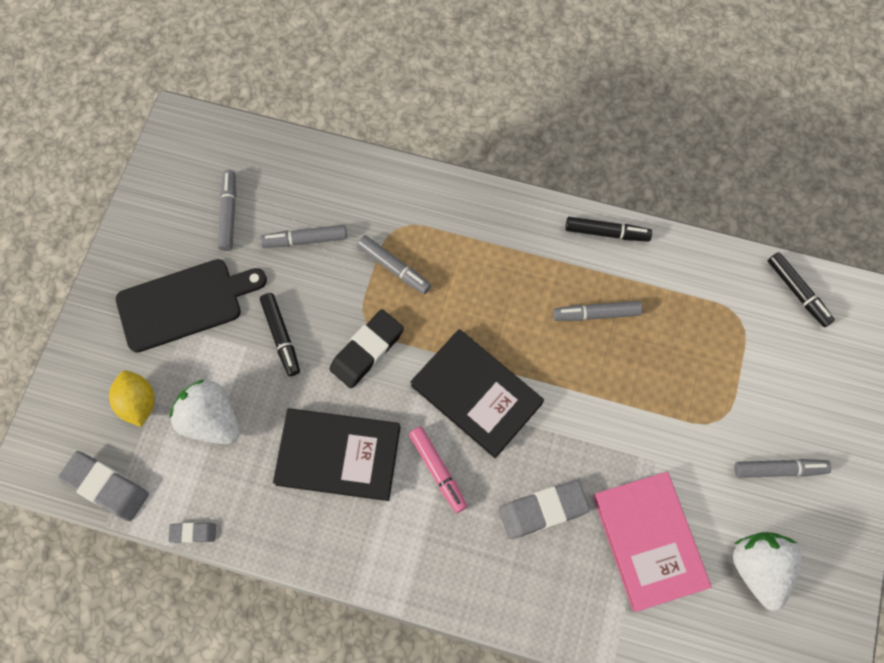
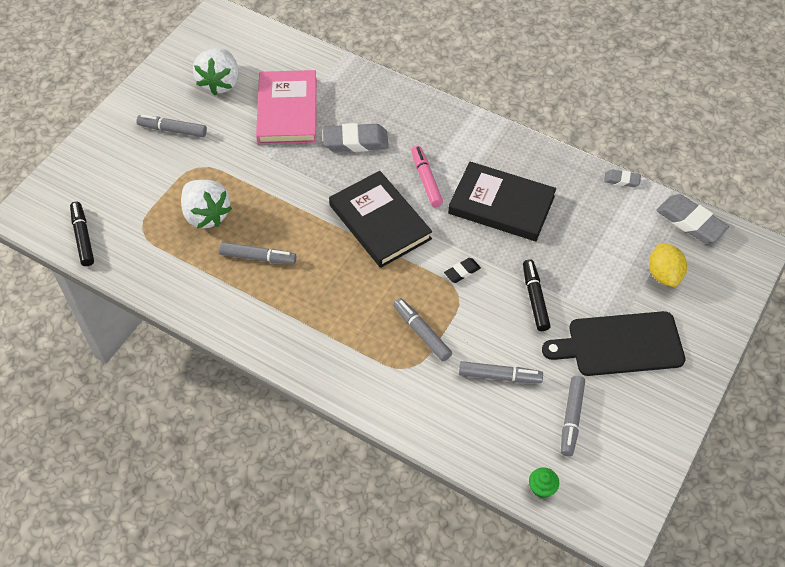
camera: 165 degrees left, 15 degrees down
white strawberry [169,379,240,444] -> white strawberry moved to [181,180,232,228]
black eraser [330,309,404,388] -> black eraser [444,258,481,283], size x0.52
black marker [565,217,652,242] -> none
none -> green cupcake [529,467,559,498]

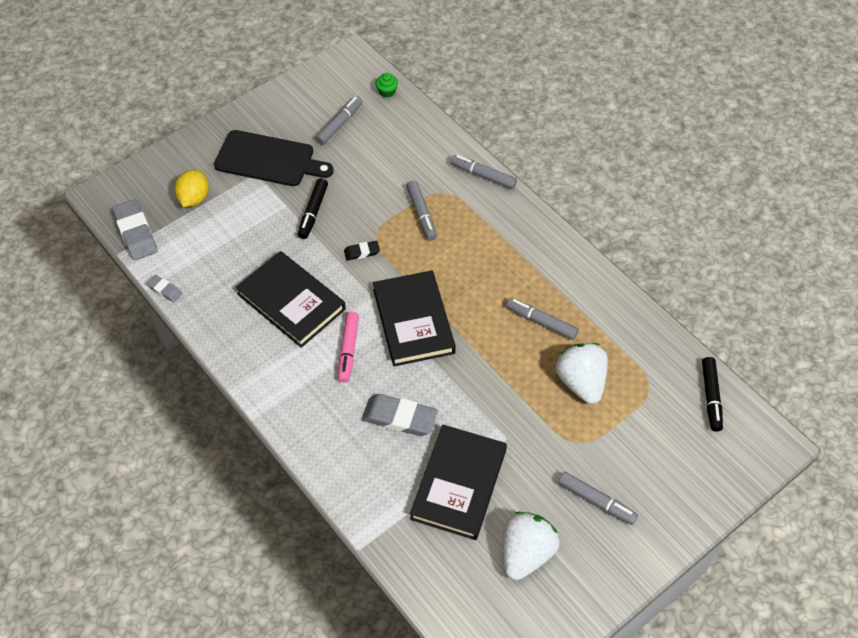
camera: 160 degrees left, 0 degrees up
pink book [256,70,317,144] -> black book [410,425,507,540]
grey marker [459,361,543,383] -> grey marker moved to [450,155,517,189]

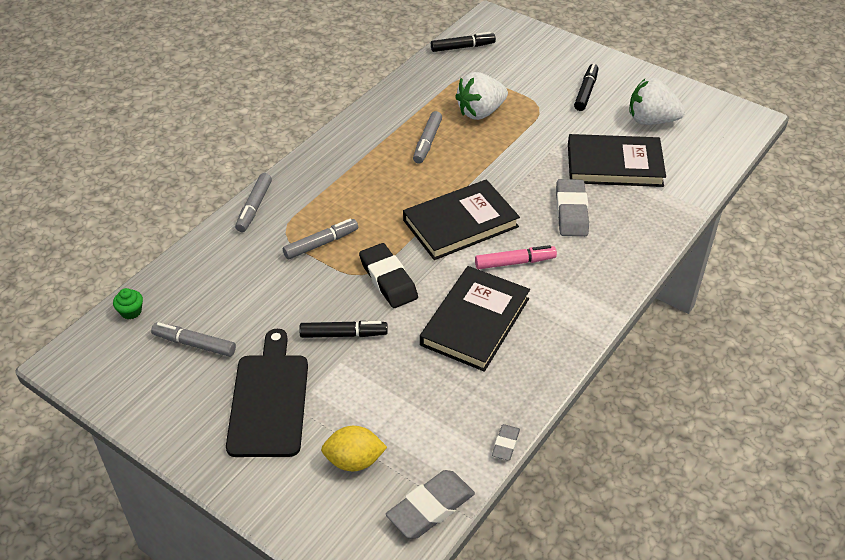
camera: 105 degrees left, 10 degrees down
black eraser [344,241,380,261] -> black eraser [359,243,418,308], size x1.91
grey marker [558,472,638,525] -> black marker [574,64,598,111]

